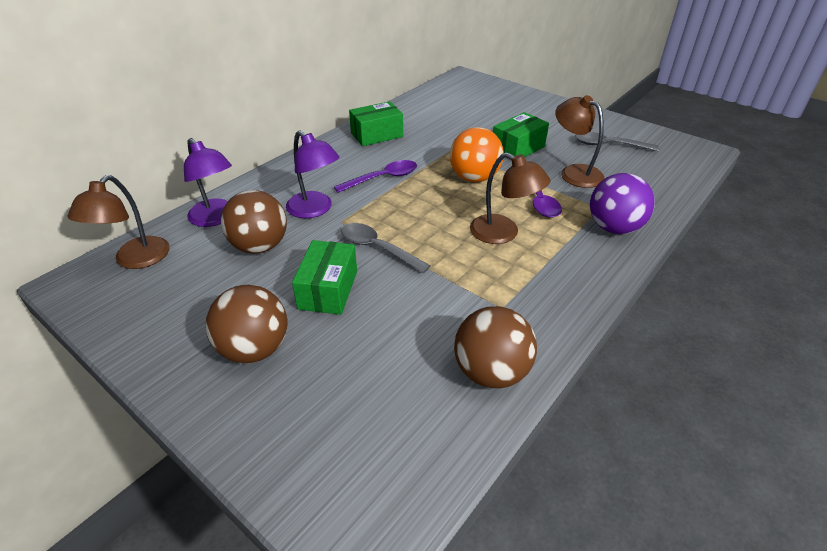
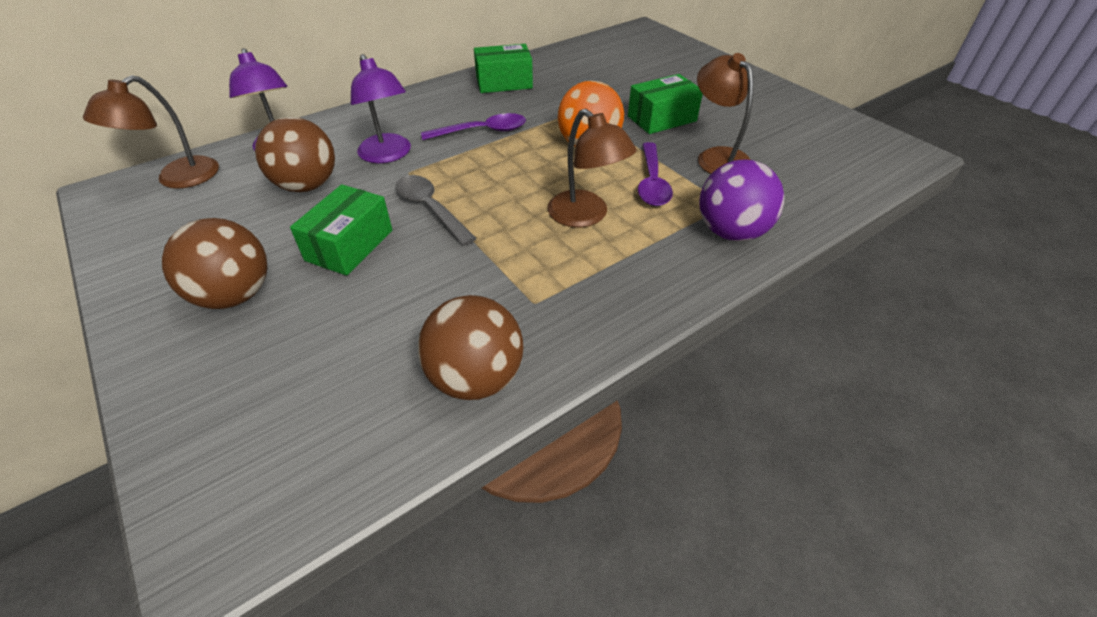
camera: 15 degrees right, 5 degrees up
grey spoon [575,132,659,151] -> none

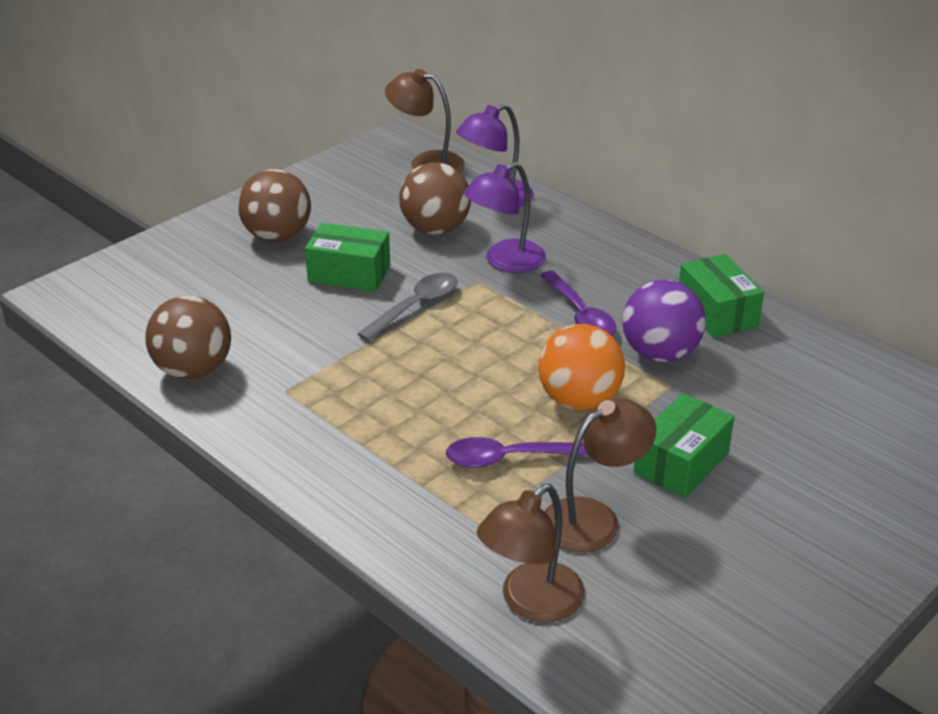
camera: 80 degrees right, 10 degrees down
brown lamp [548,109,637,227] -> brown lamp moved to [477,484,585,623]
green box [628,74,703,134] -> green box turned 75 degrees clockwise [633,393,734,498]
purple ball [699,159,785,241] -> purple ball moved to [622,280,706,362]

